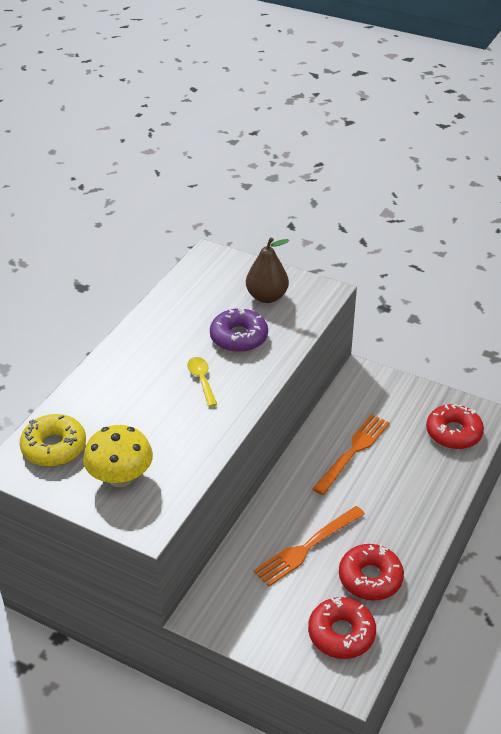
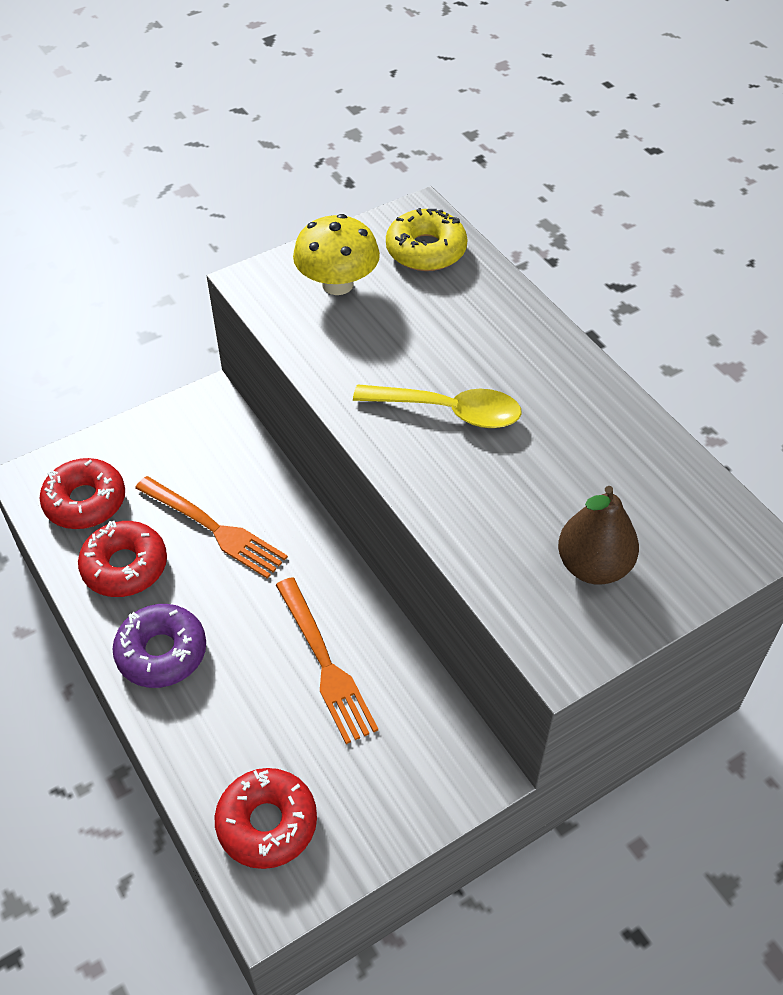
camera: 120 degrees right, 10 degrees up
yellow spoon [187,357,217,407] -> yellow spoon [353,384,522,428], size x1.61
purple donut [210,307,268,352] -> purple donut moved to [112,604,206,688]
orange fork [254,506,365,587] -> orange fork turned 135 degrees clockwise [135,476,288,579]

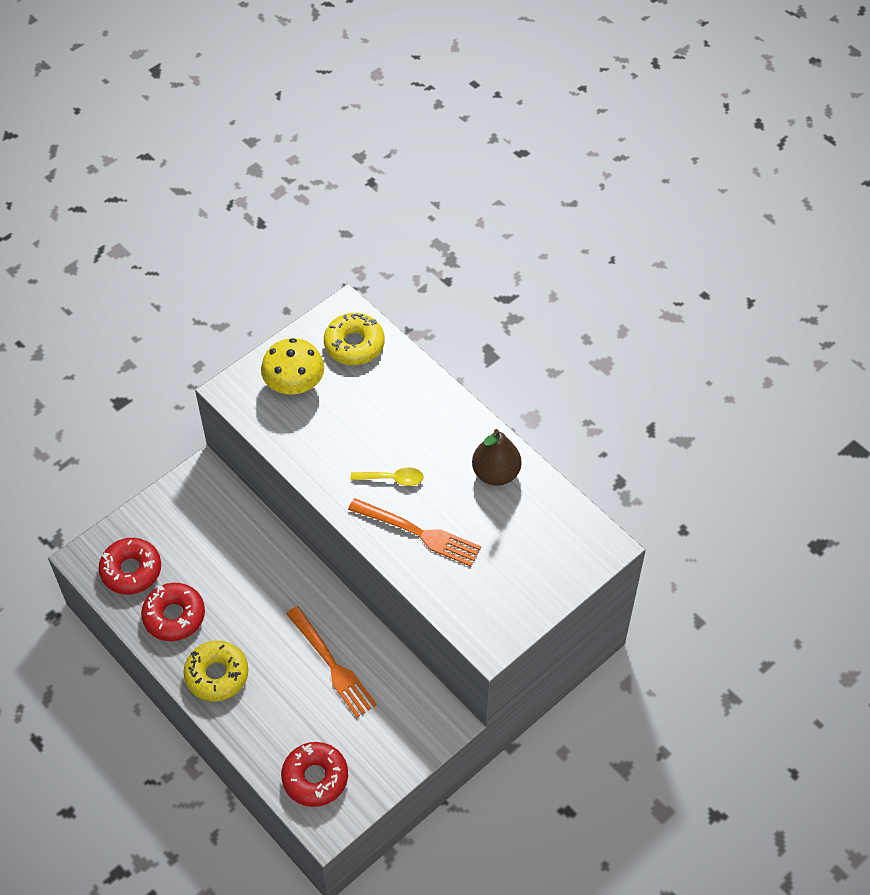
camera: 10 degrees left, 5 degrees up
purple donut [112,604,206,688] -> yellow donut [183,641,249,701]
orange fork [135,476,288,579] -> orange fork moved to [348,498,481,567]
yellow spoon [353,384,522,428] -> yellow spoon [351,467,424,486], size x0.62
brown pear [558,486,639,585] -> brown pear moved to [472,429,521,486]

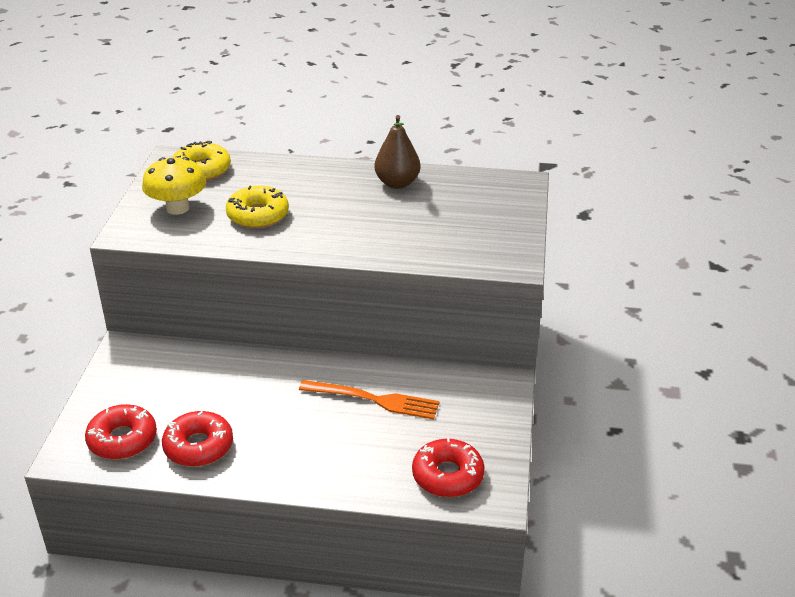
camera: 40 degrees left, 20 degrees down
yellow donut [183,641,249,701] -> yellow donut moved to [226,186,289,228]
orange fork [348,498,481,567] -> none
yellow spoon [351,467,424,486] -> none

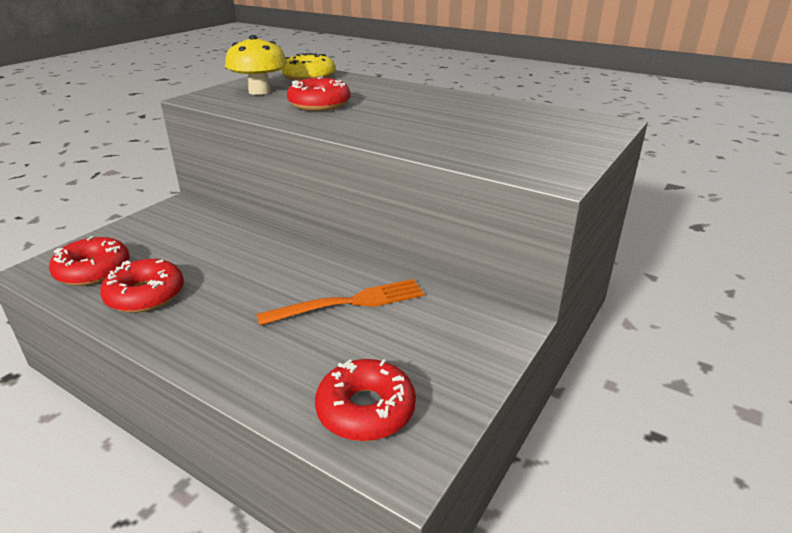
camera: 25 degrees right, 5 degrees down
yellow donut [226,186,289,228] -> red donut [287,76,350,111]
orange fork [299,380,440,420] -> orange fork turned 60 degrees counterclockwise [257,279,424,326]
brown pear [374,115,420,189] -> none

